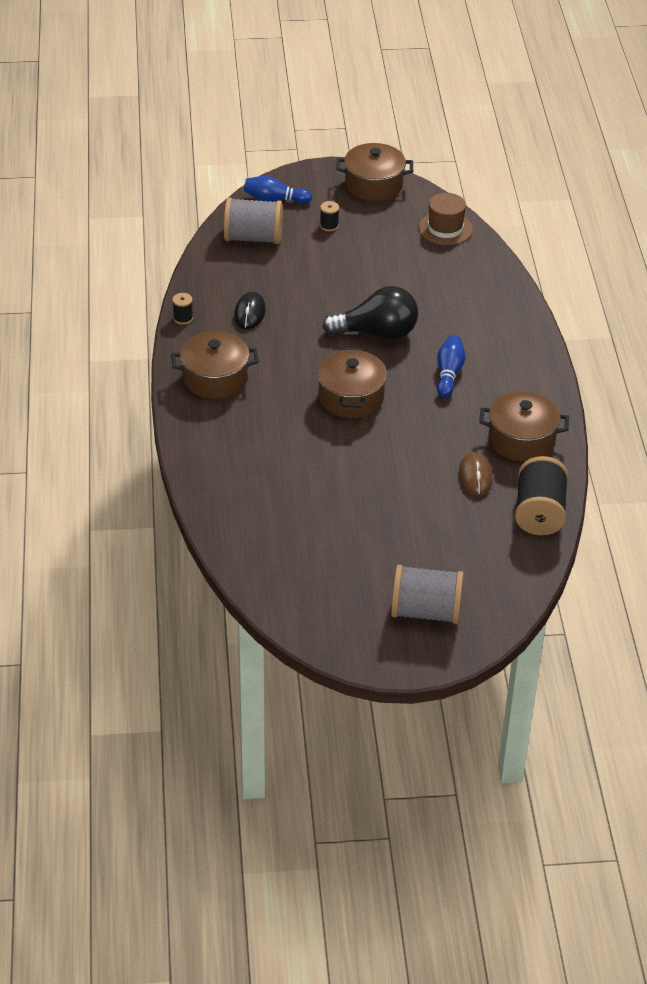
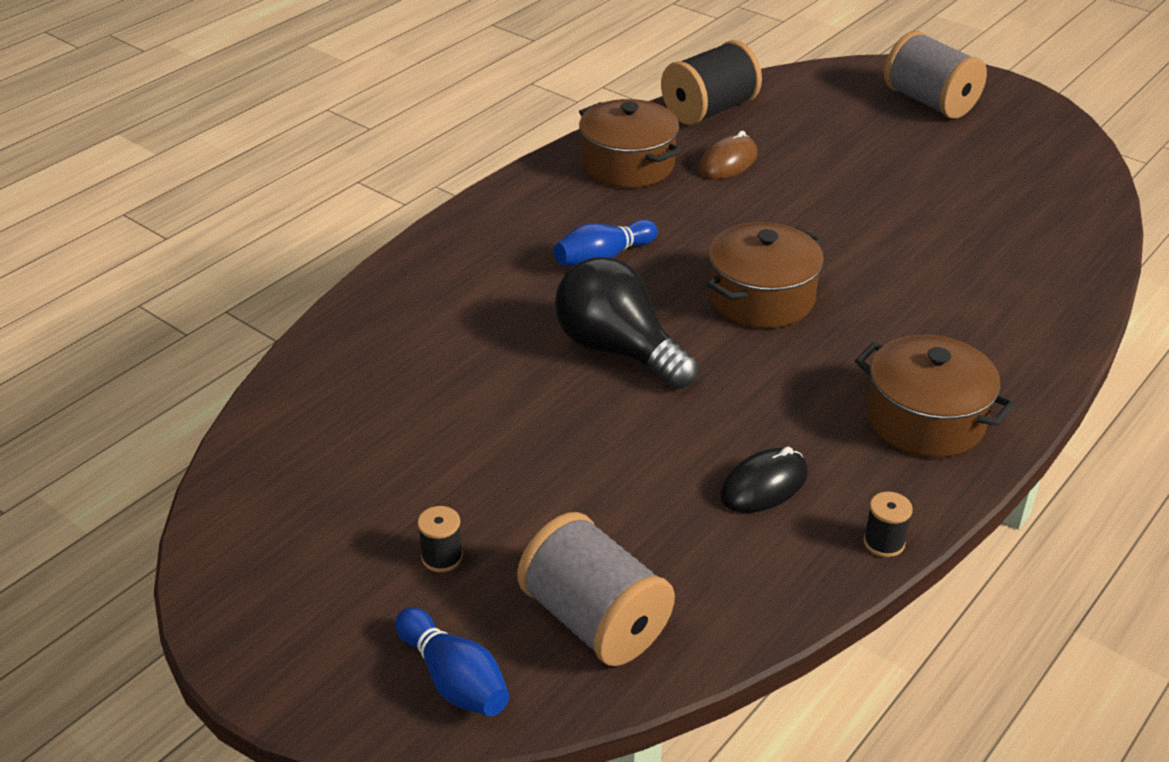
camera: 135 degrees left, 5 degrees down
brown pot [336,143,413,201] -> none
brown hat [418,193,473,245] -> none

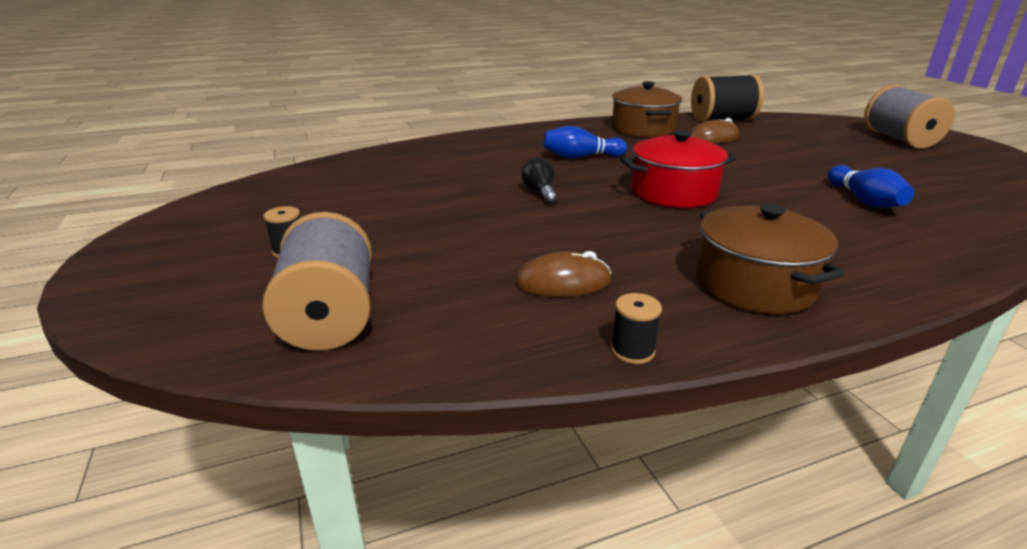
camera: 30 degrees right, 10 degrees down
blue bowling pin [395,607,509,716] -> blue bowling pin moved to [827,165,914,208]
black light bulb [555,257,698,389] -> black light bulb [521,158,557,204], size x0.47
brown pot [707,222,824,328] -> red pot [621,130,737,208]
black mouse [720,446,808,513] -> brown mouse [515,251,611,297]

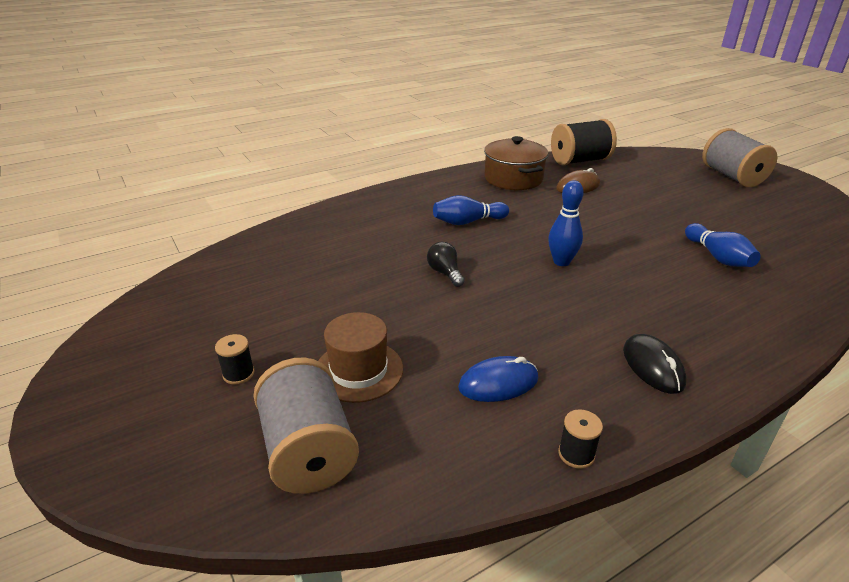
camera: 10 degrees left, 5 degrees up
brown mouse [515,251,611,297] -> blue mouse [458,356,538,402]
red pot [621,130,737,208] -> blue bowling pin [548,180,584,266]
brown pot [696,203,845,314] -> black mouse [623,334,686,394]
none -> brown hat [318,312,403,403]

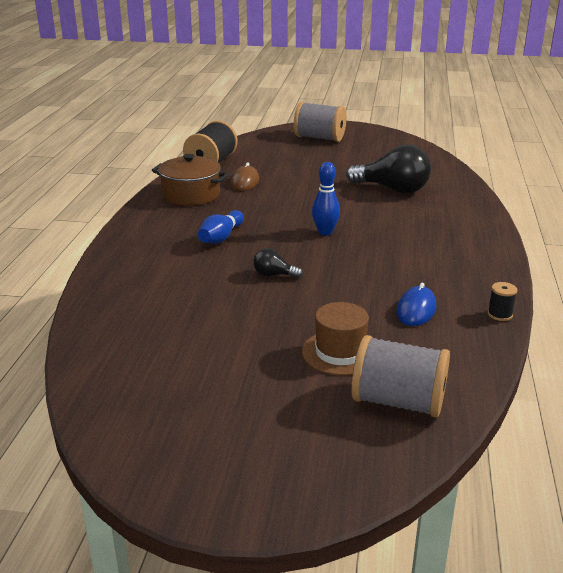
camera: 50 degrees left, 5 degrees down
black spool [215,334,255,385] -> none
black mouse [623,334,686,394] -> none
blue bowling pin [685,223,761,267] -> black light bulb [346,144,431,194]

